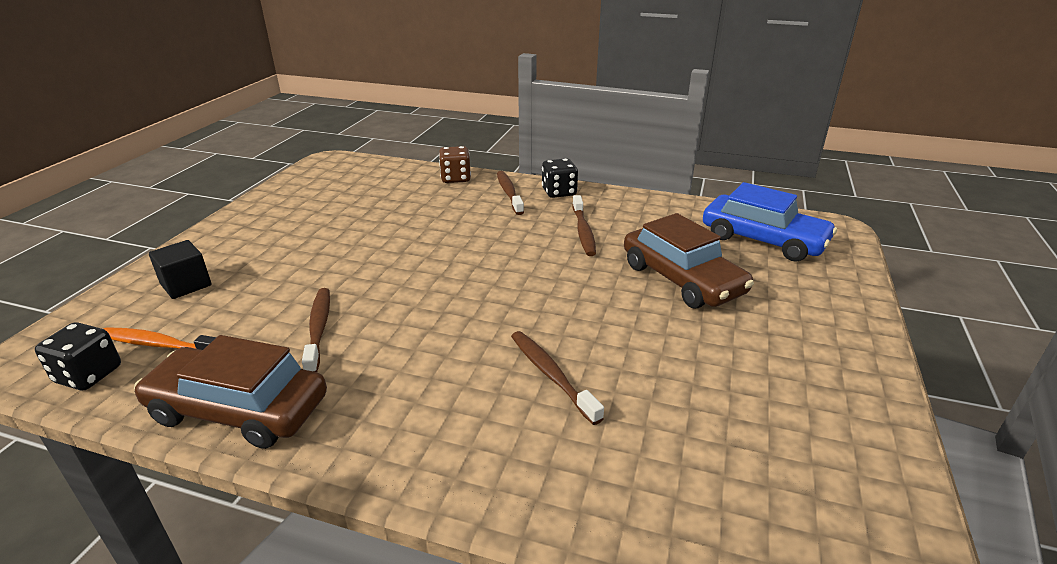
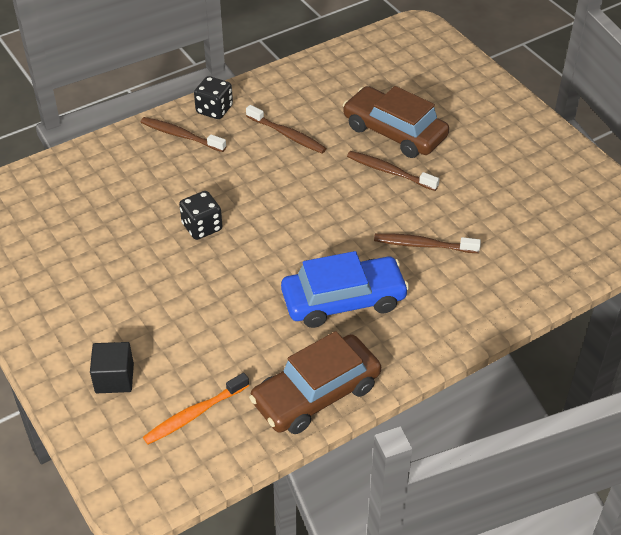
camera: 50 degrees left, 15 degrees up
black dice [35,322,121,390] -> black dice moved to [179,191,222,240]
brown toothbrush [302,288,330,372] -> brown toothbrush moved to [347,151,439,191]
brown dice [439,146,471,183] -> none
brown car [624,213,754,309] -> brown car turned 150 degrees counterclockwise [343,86,449,158]
blue car [703,182,837,262] -> blue car moved to [281,251,409,328]

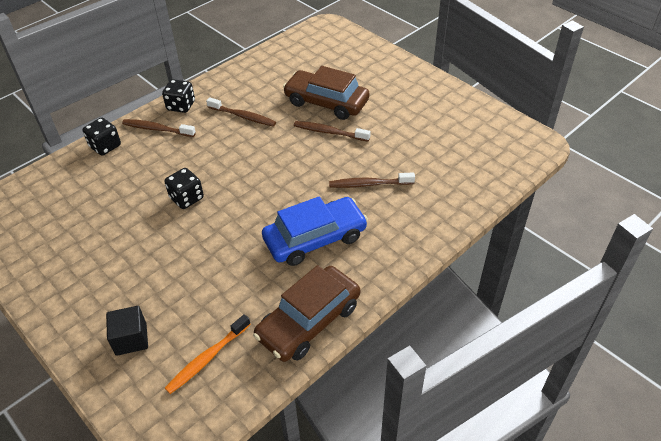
camera: 10 degrees left, 0 degrees up
none -> black dice [82,118,121,156]

